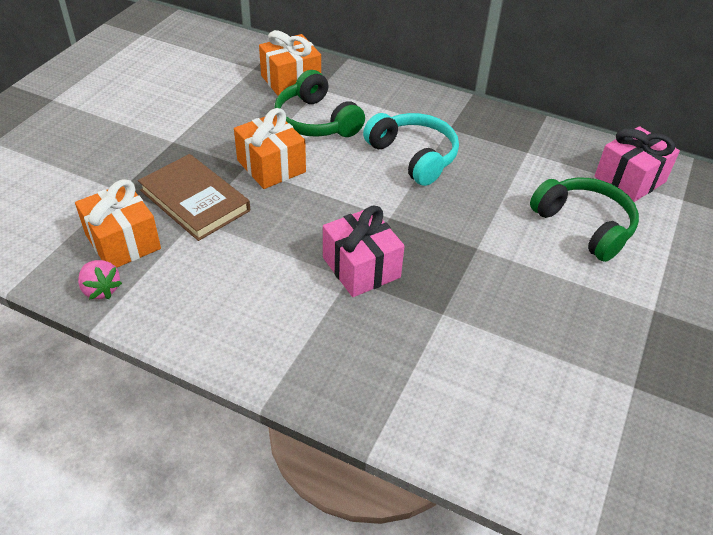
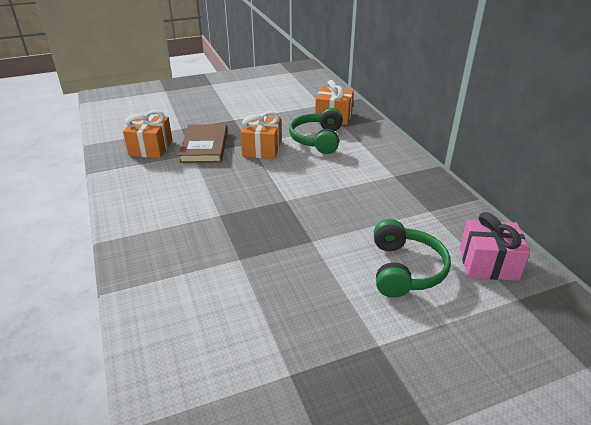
camera: 45 degrees right, 10 degrees down
pink strawberry [78,260,122,299] -> none
pink gift [323,206,404,297] -> none
turquoise headphones [363,113,459,186] -> none

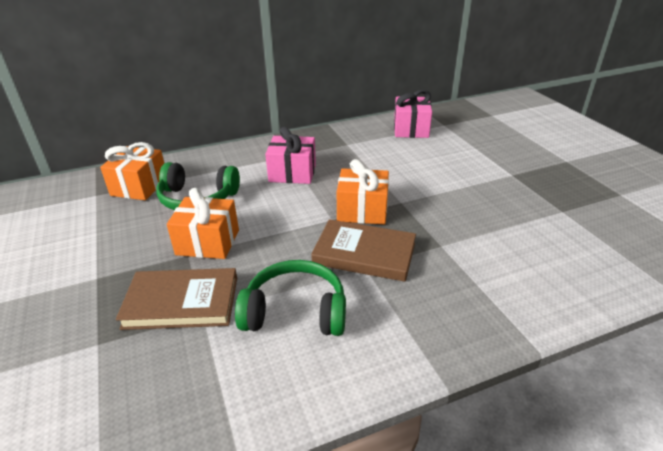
camera: 90 degrees left, 0 degrees up
orange gift [123,110,172,158] -> orange gift moved to [337,159,389,224]
green headphones [374,219,451,298] -> green headphones moved to [235,260,346,336]
none -> pink gift [265,127,316,184]
none -> brown book [311,219,416,282]

